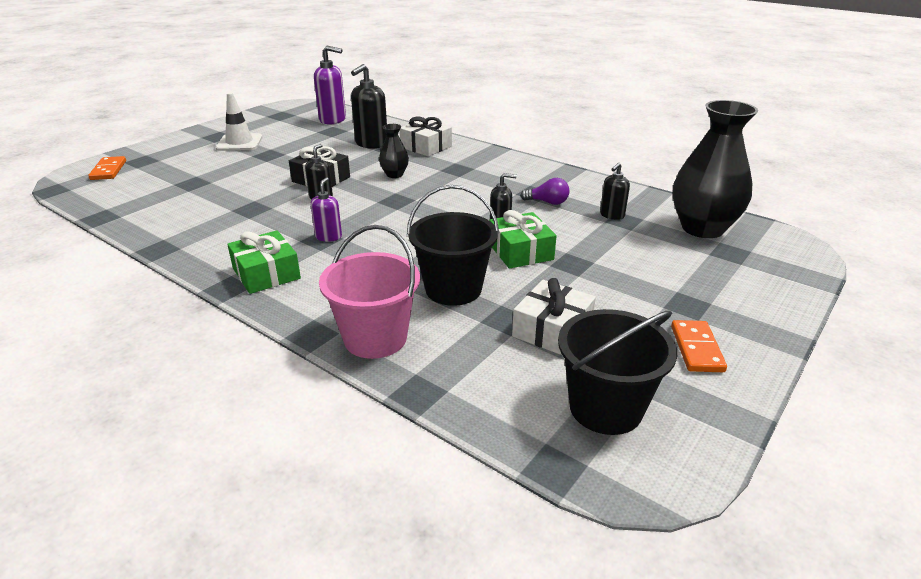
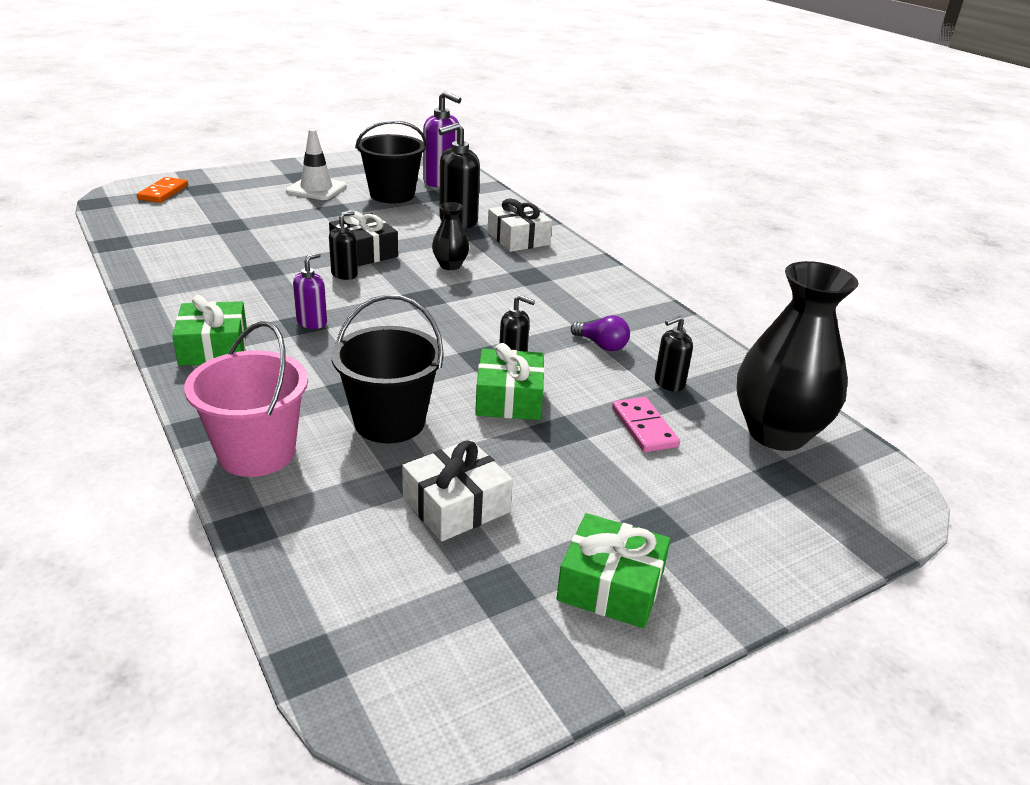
camera: 20 degrees right, 0 degrees up
black bucket [558,309,677,435] -> black bucket moved to [355,120,427,203]
orange domino [671,320,727,372] -> green gift [557,513,671,628]
none -> pink domino [612,397,680,452]

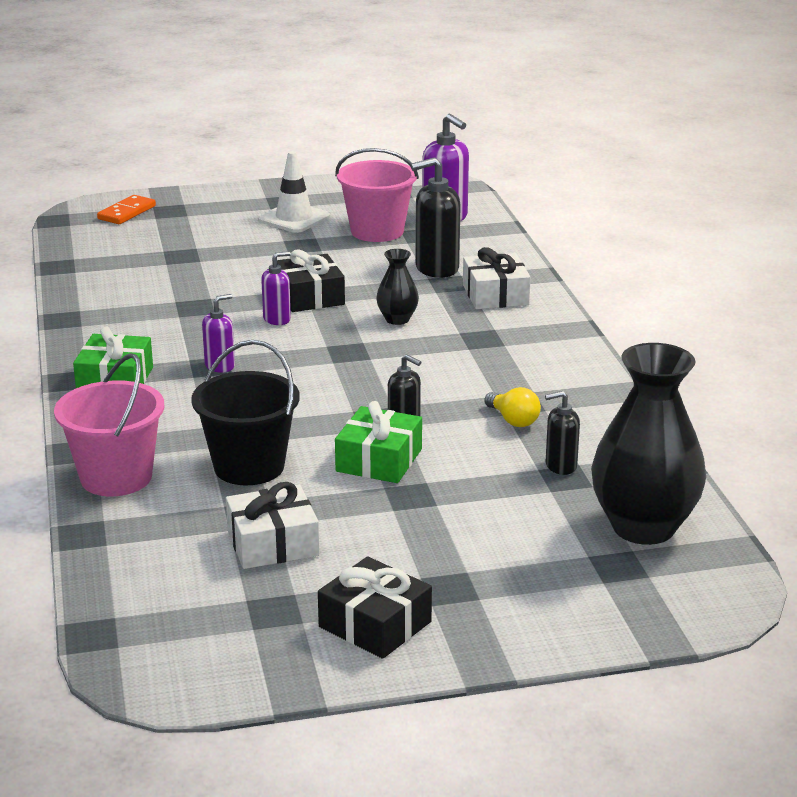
camera: 20 degrees right, 5 degrees down
black soap dispenser [329,211,358,280] -> purple soap dispenser [261,251,291,325]
black bucket [355,120,427,203] -> pink bucket [335,148,419,242]
green gift [557,513,671,628] -> black gift [318,556,432,659]
purple light bulb [571,315,630,351] -> yellow light bulb [484,387,541,427]
pink domino [612,397,680,452] -> none

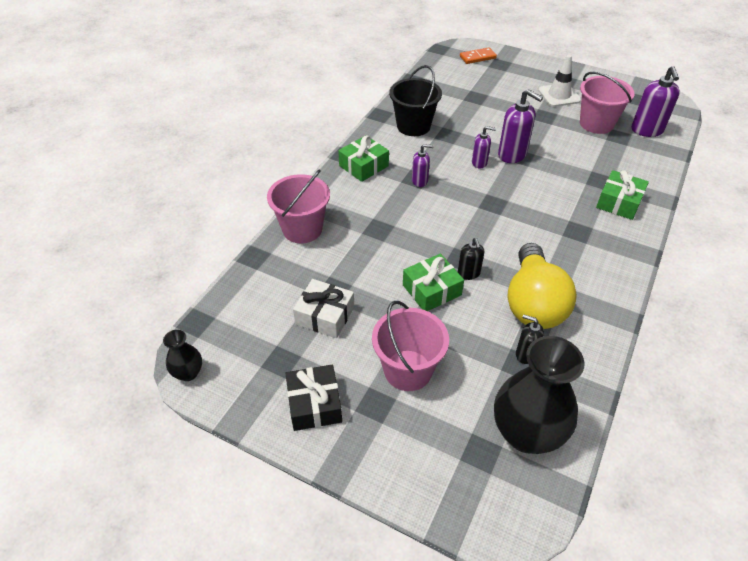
camera: 40 degrees right, 20 degrees up
black bucket [191,340,300,485] -> black bucket moved to [389,65,442,136]
black gift [277,250,345,312] -> purple soap dispenser [498,89,543,163]
black vase [376,249,419,325] -> black vase moved to [163,330,202,381]
black soap dispenser [411,157,461,278] -> none
white gift [463,247,531,309] -> green gift [596,170,649,220]
yellow light bulb [484,387,541,427] -> yellow light bulb [508,243,577,329], size x2.41
none -> pink bucket [372,301,449,391]

